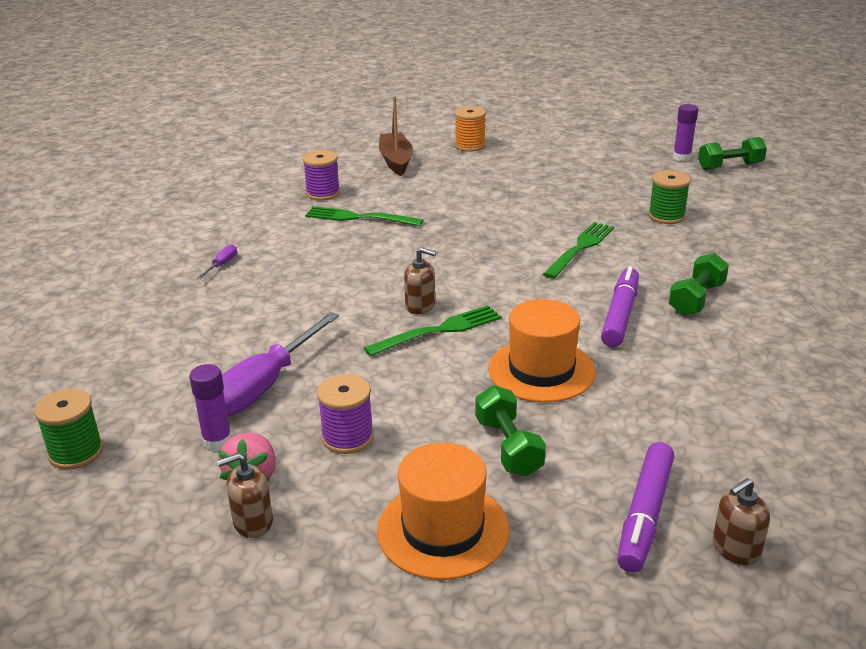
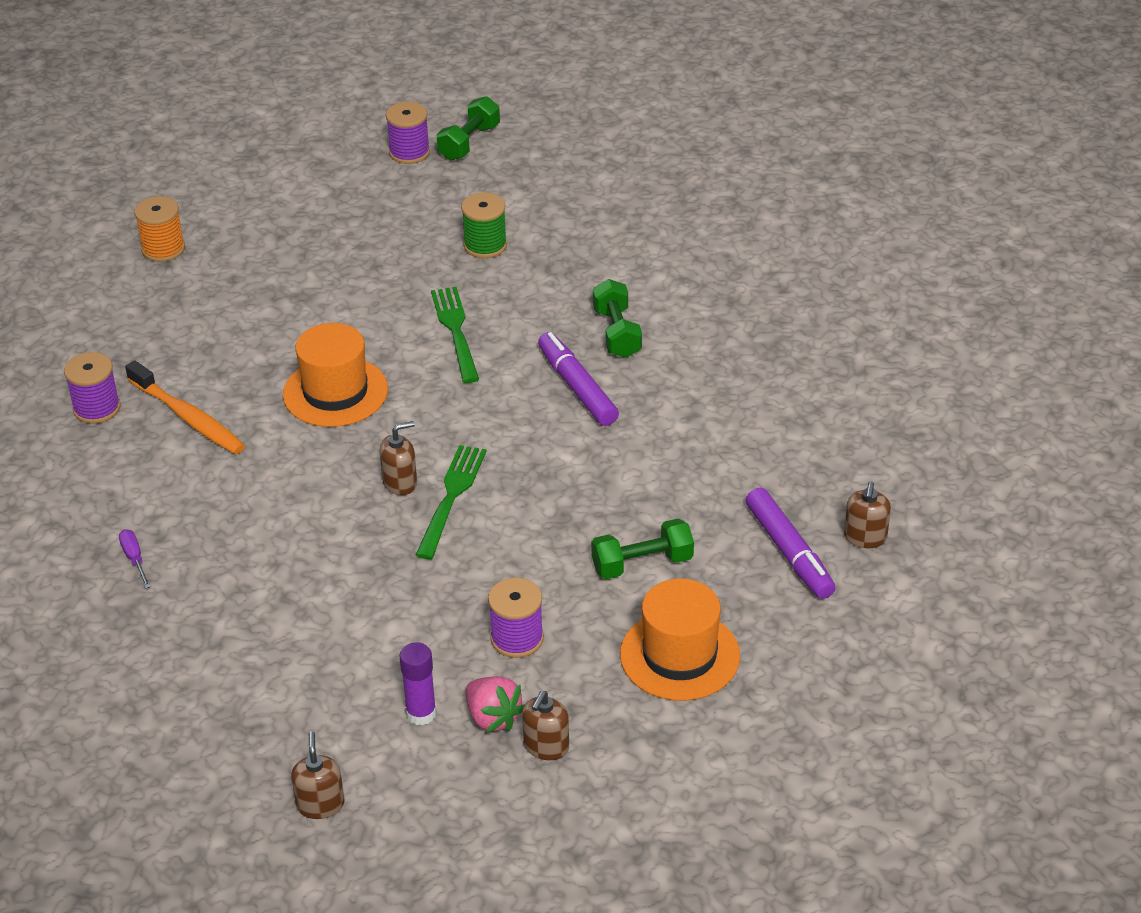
camera: 45 degrees left, 10 degrees up
green spool [34,389,103,470] -> brown soap dispenser [291,731,345,819]
purple screwdriver [222,312,339,416] -> none
green fork [305,206,423,226] -> orange toothbrush [125,360,245,454]
brown boat [379,96,413,176] -> none
green dumbbell [475,385,546,476] -> green dumbbell turned 45 degrees counterclockwise [591,519,694,579]
orange hat [488,299,596,402] -> orange hat moved to [283,323,388,427]
purple glue stick [673,104,698,161] -> purple spool [386,102,430,164]

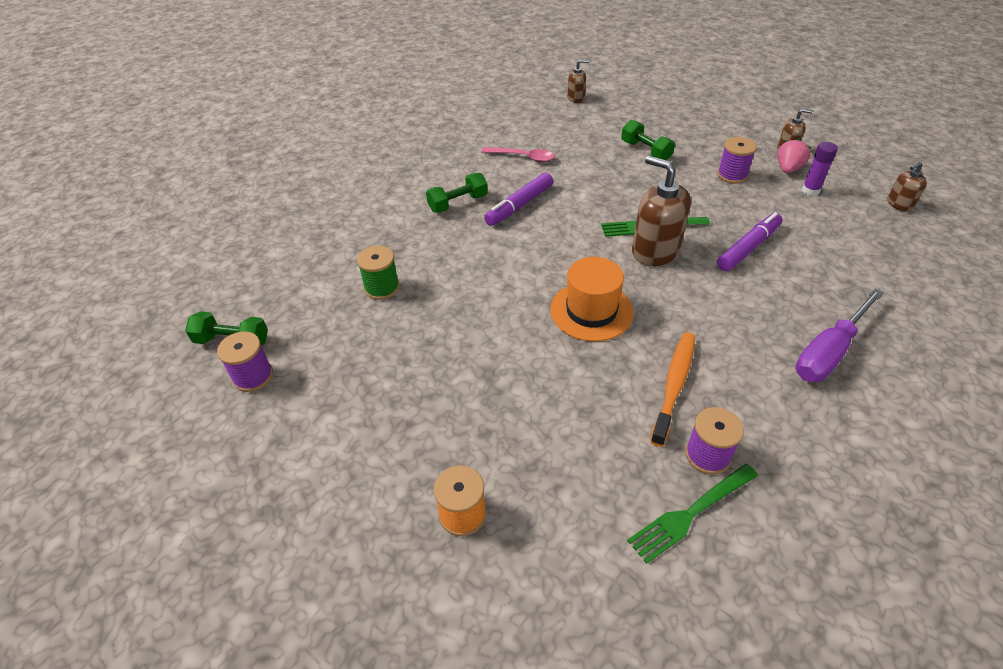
camera: 110 degrees left, 5 degrees up
purple screwdriver [119,529,151,588] -> purple screwdriver [795,288,884,382], size x2.40
brown soap dispenser [379,421,417,495] -> brown soap dispenser [632,156,691,266], size x1.92
green fork [431,287,479,383] -> green fork moved to [627,464,758,564]
orange hat [620,579,740,701] -> none
purple marker [746,488,835,599] -> purple marker moved to [717,212,783,271]
none -> pink spoon [481,147,555,162]

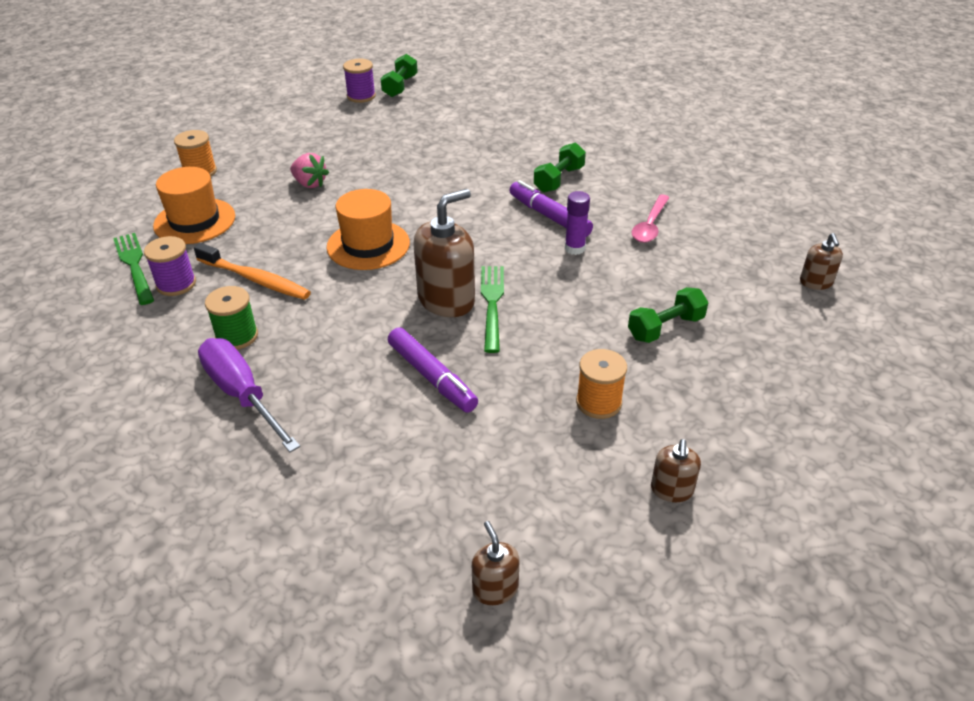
camera: 95 degrees right, 5 degrees down
green spool [357,246,399,300] -> green spool moved to [205,286,258,350]
green dumbbell [426,173,488,213] -> green dumbbell turned 60 degrees clockwise [534,143,586,193]
purple spool [717,137,757,184] -> orange spool [576,349,627,419]
pink strawberry [778,138,812,173] -> pink strawberry moved to [290,153,329,188]
purple glue stick [802,142,838,196] -> purple glue stick moved to [565,191,590,255]
none -> orange hat [153,167,235,244]

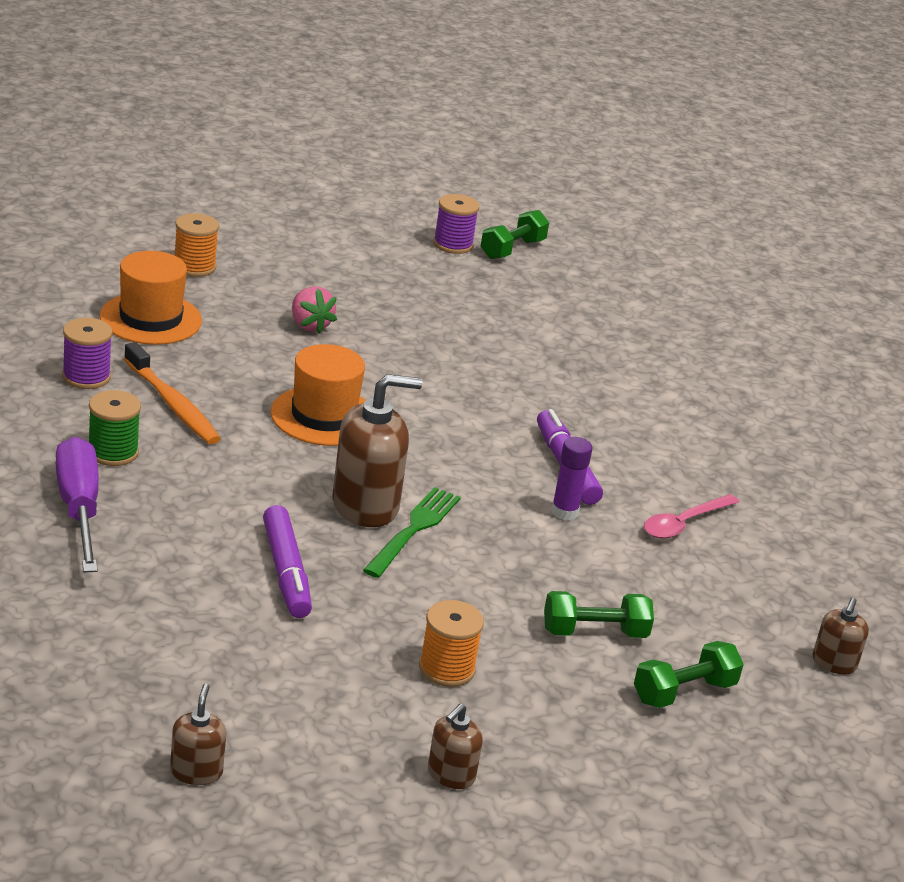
camera: 20 degrees right, 10 degrees down
green fork [113,233,154,305] -> none
green dumbbell [534,143,586,193] -> green dumbbell moved to [634,641,744,708]

